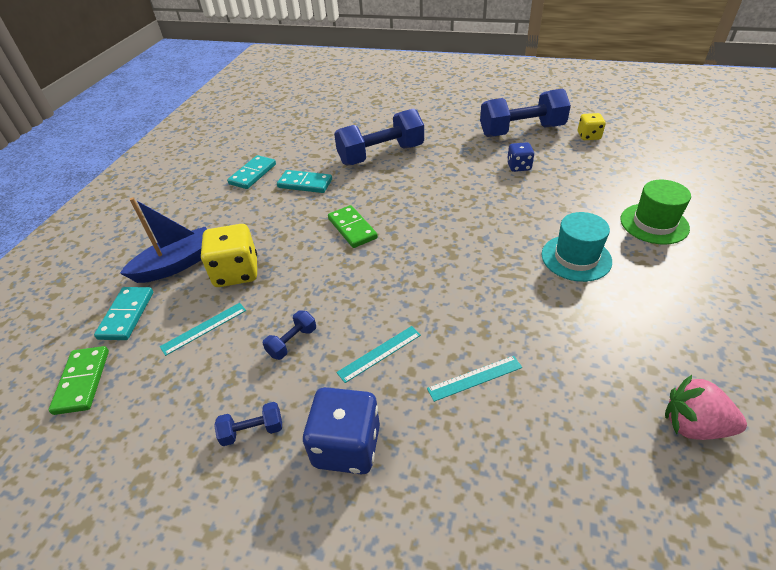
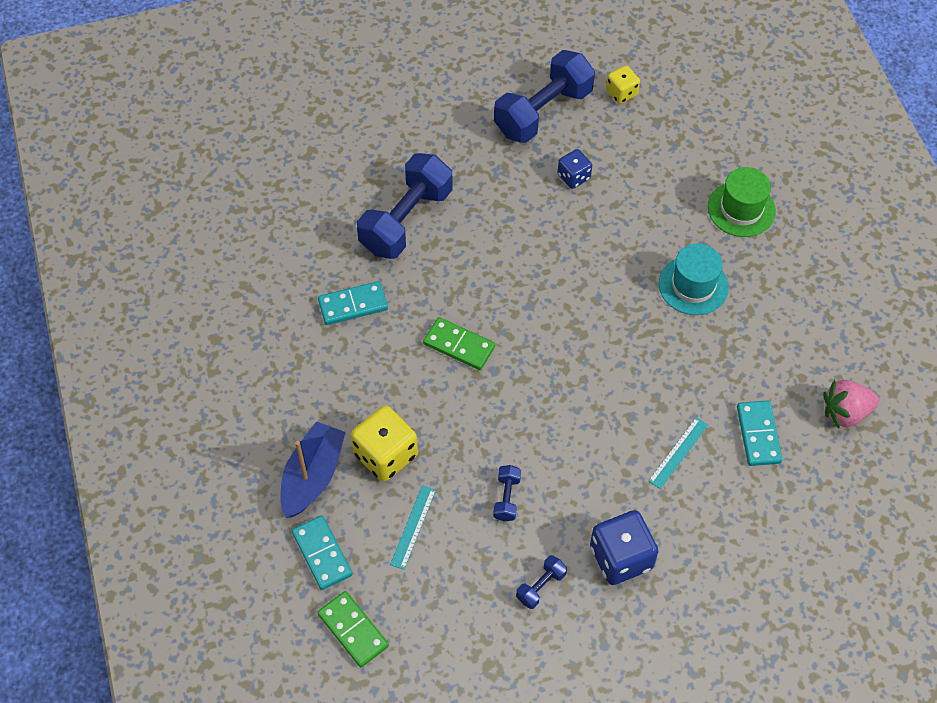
camera: 35 degrees left, 15 degrees up
turquoise domino [227,155,276,189] -> turquoise domino moved to [737,401,783,466]
turquoise ruler [336,326,421,383] -> none

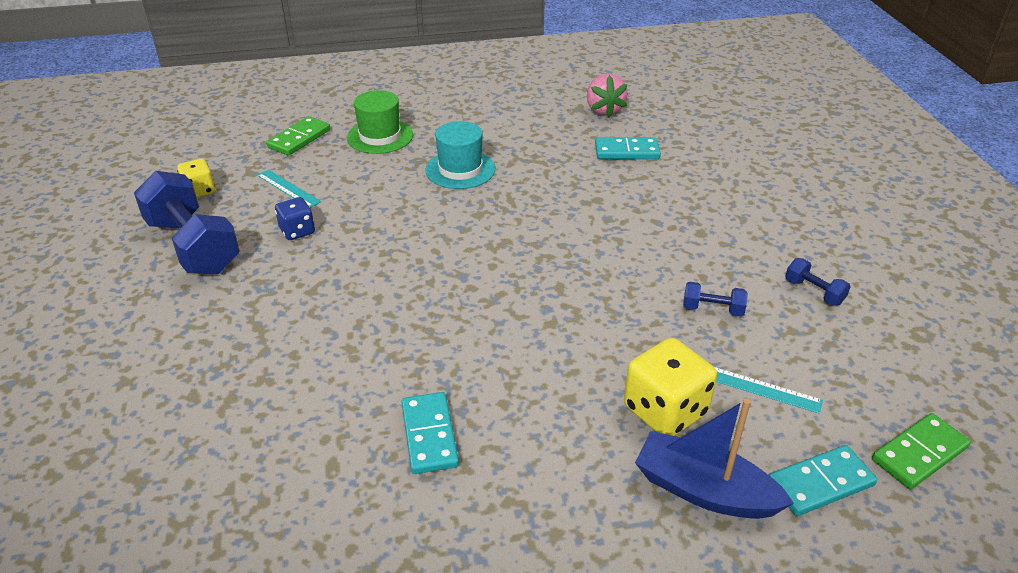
camera: 85 degrees left, 20 degrees down
blue dumbbell [357,153,453,259] -> none
green domino [423,317,495,370] -> green domino moved to [266,116,330,156]
blue dice [590,510,659,585] -> none
turquoise ruler [648,417,708,489] -> turquoise ruler moved to [257,170,321,208]

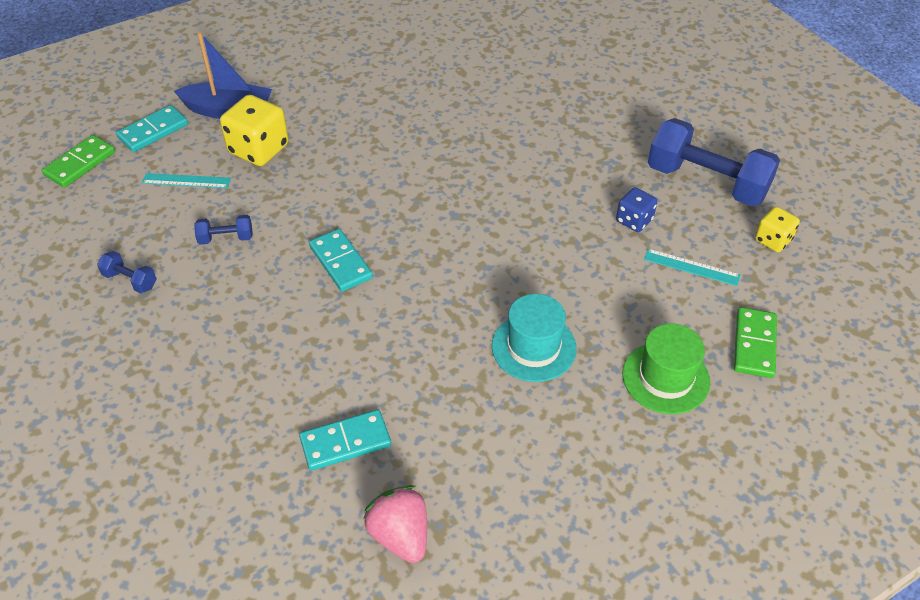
camera: 160 degrees right, 10 degrees up
turquoise domino [401,392,459,474] -> turquoise domino moved to [309,229,373,292]

